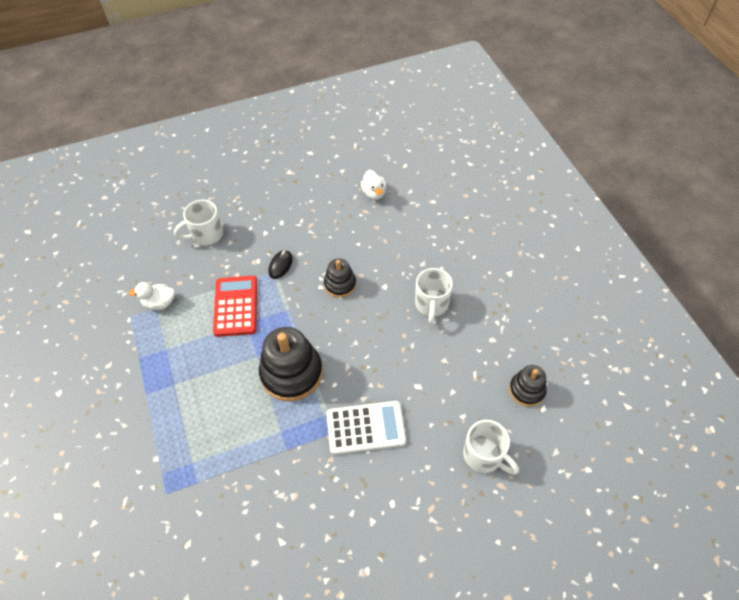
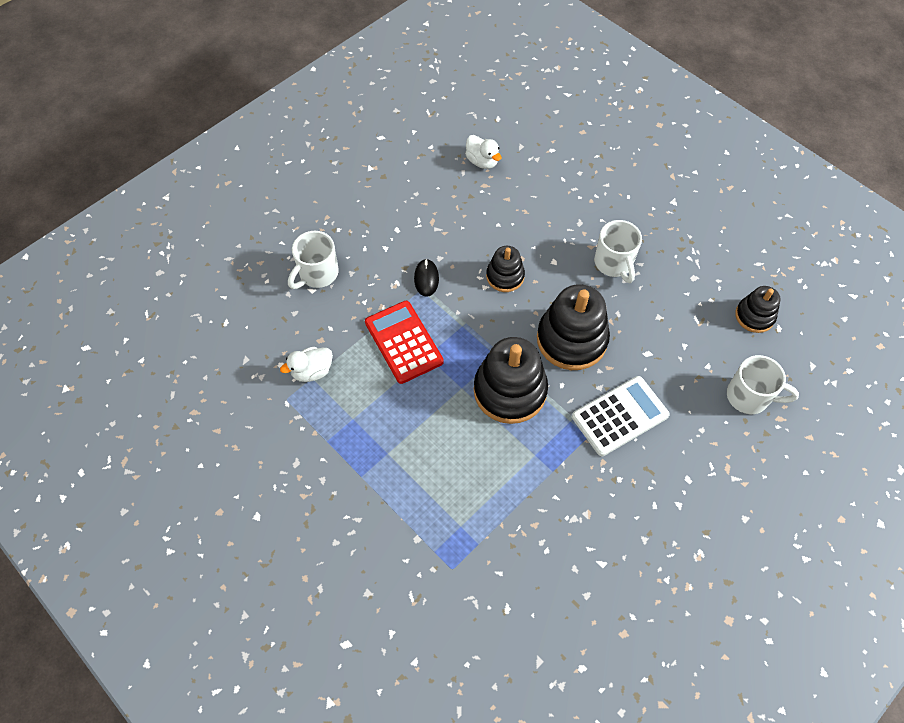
camera: 25 degrees left, 5 degrees up
none -> black stacking toy [537,284,610,370]

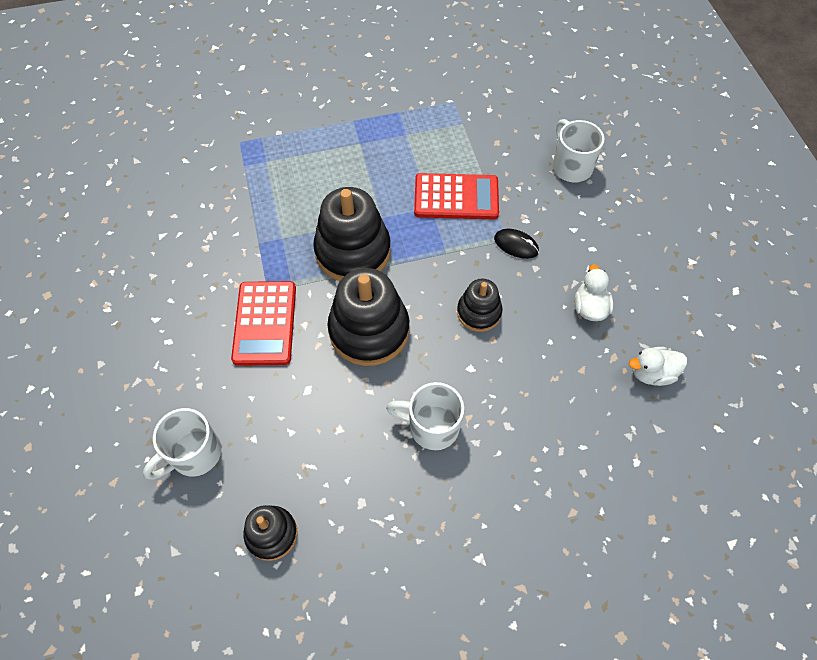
camera: 120 degrees right, 0 degrees up
white duck [280,347,333,382] -> white duck moved to [574,264,614,321]
white calculator [572,376,670,456] -> red calculator [231,281,296,366]

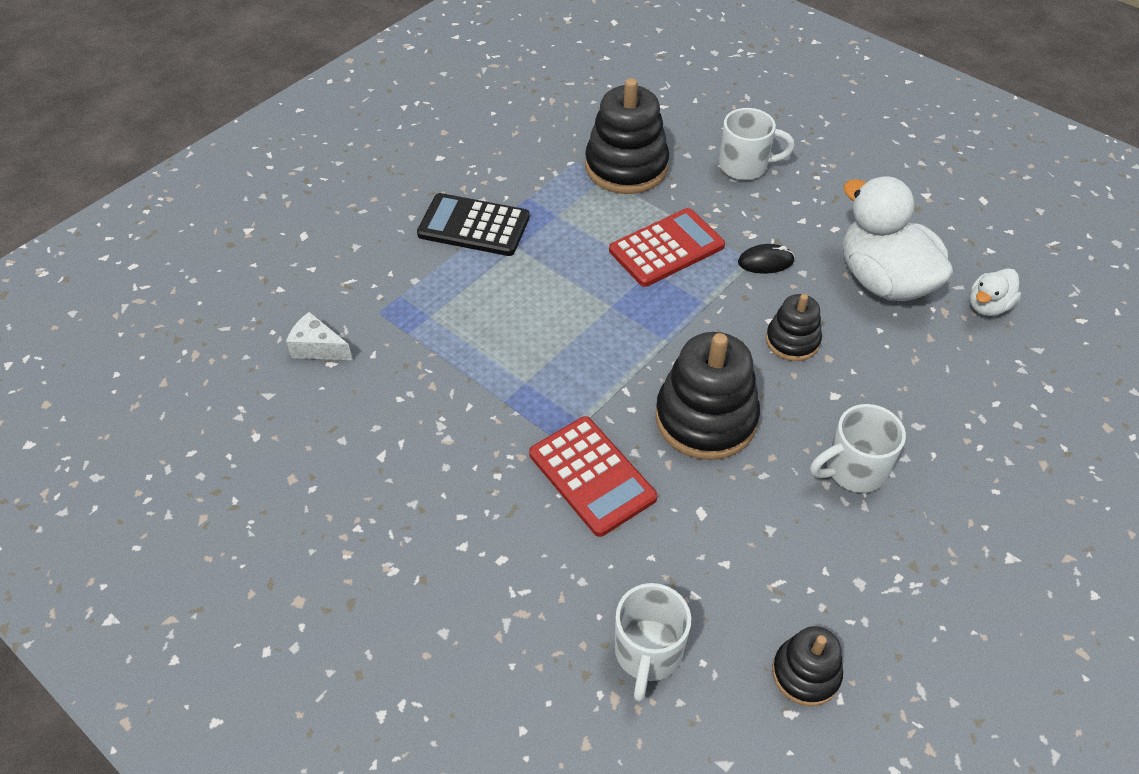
camera: 35 degrees left, 10 degrees down
black stacking toy [313,187,391,281] -> black stacking toy moved to [585,78,669,194]
white mug [552,119,605,182] -> white mug turned 150 degrees clockwise [719,108,795,180]
white duck [574,264,614,321] -> white duck [843,176,953,301], size x2.07
none -> white cheese [286,312,353,360]
none -> black calculator [417,193,530,256]

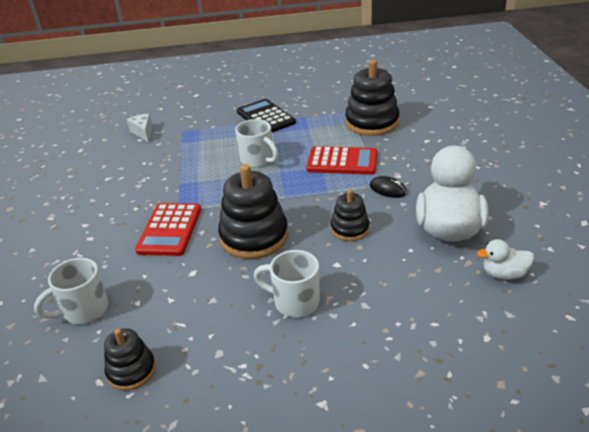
camera: 45 degrees right, 15 degrees down
white mug [719,108,795,180] -> white mug moved to [235,119,278,168]

